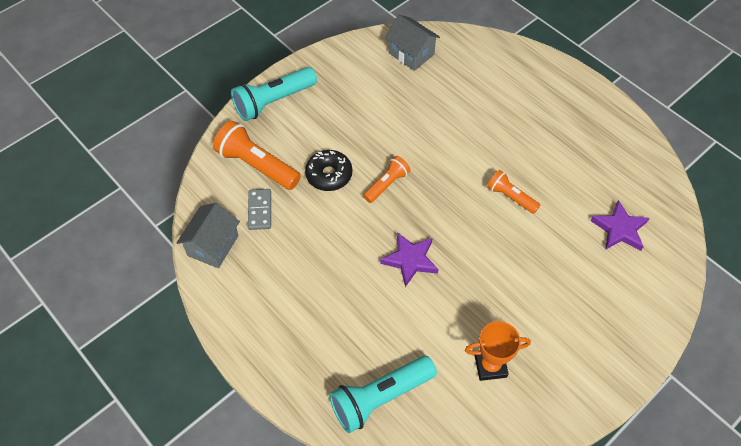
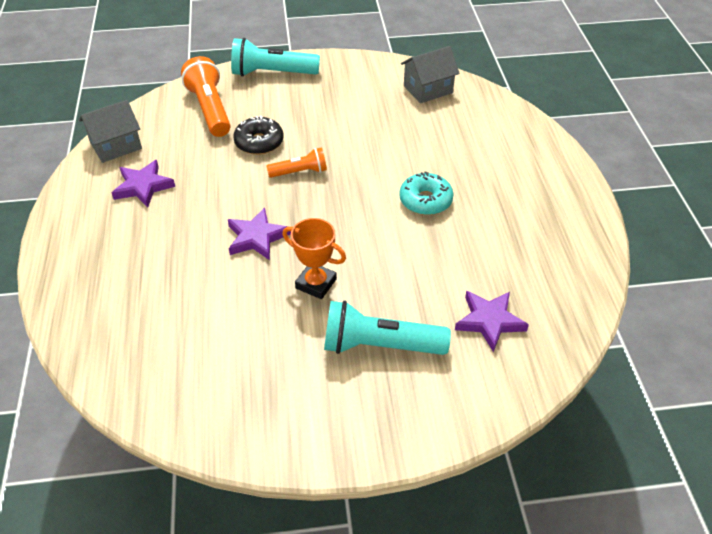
camera: 35 degrees right, 10 degrees down
grey domino [248,189,271,230] -> none
turquoise flashlight [329,356,437,433] -> turquoise flashlight moved to [324,301,451,355]
grey house [385,15,440,71] -> grey house turned 75 degrees clockwise [401,46,460,103]
orange trophy [465,321,531,381] -> orange trophy moved to [282,218,346,299]
orange flashlight [487,170,540,214] -> none
none -> purple star [112,160,175,207]
none -> turquoise donut [399,171,454,215]

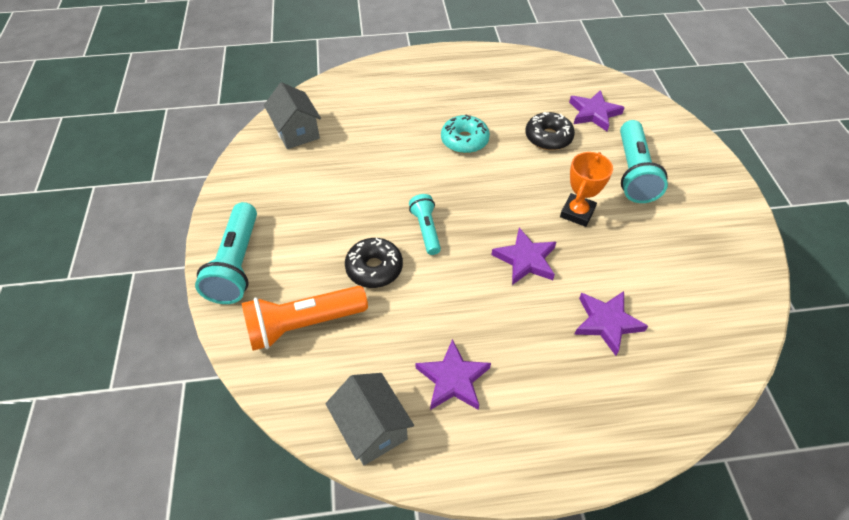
camera: 90 degrees left, 5 degrees up
orange flashlight [267,147,327,178] -> turquoise flashlight [409,194,441,255]
none -> black donut [525,112,575,150]
none -> purple star [574,291,648,356]

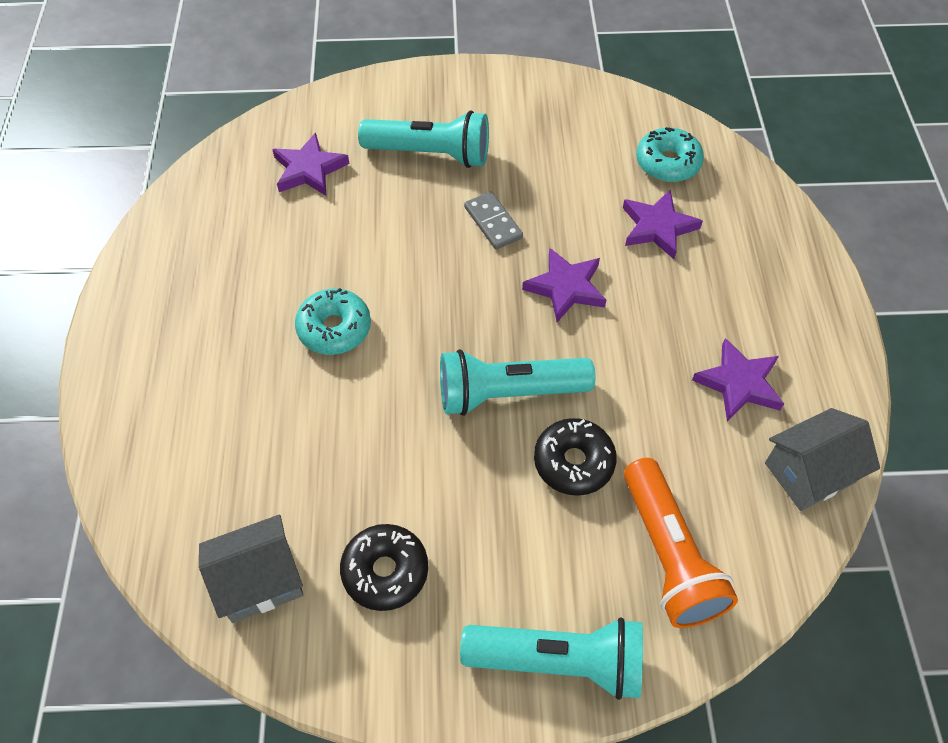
camera: 85 degrees left, 5 degrees up
turquoise flashlight [409,194,441,255] -> turquoise flashlight [440,349,595,416], size x1.70
black donut [525,112,575,150] -> black donut moved to [340,524,428,611]
orange trophy [560,152,613,227] -> grey domino [464,191,523,250]
none -> turquoise donut [636,127,704,182]

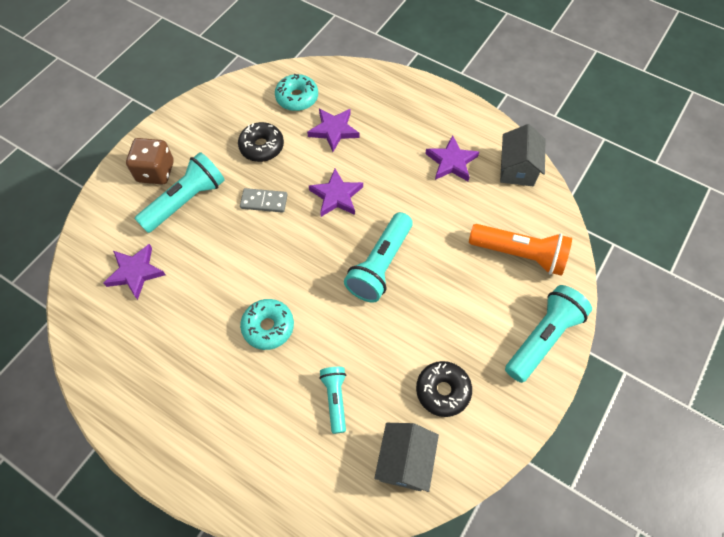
camera: 55 degrees left, 5 degrees up
black donut [534,418,617,496] -> black donut moved to [238,122,284,162]
none -> brown dice [126,138,174,184]
none -> turquoise flashlight [319,367,346,434]

